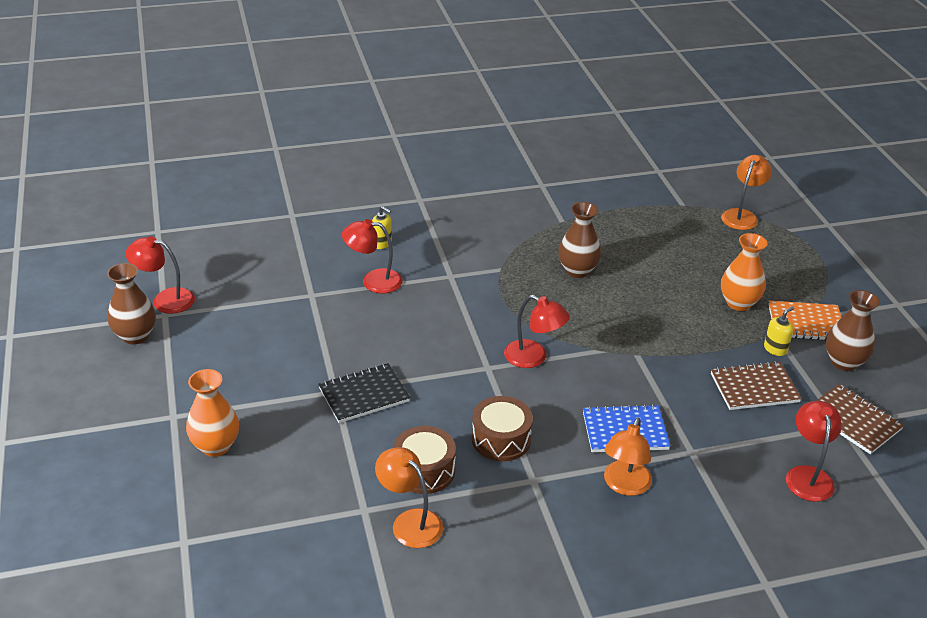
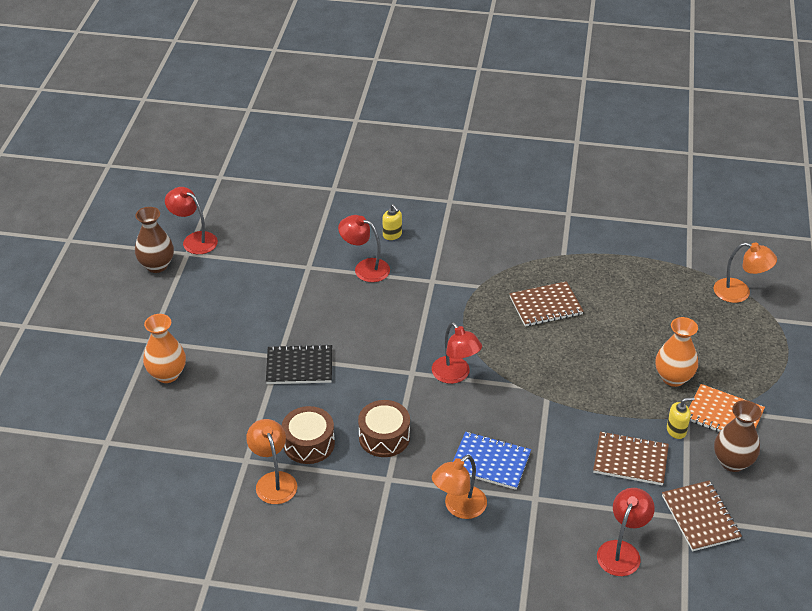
camera: 25 degrees right, 5 degrees up
brown vase [558,202,601,278] -> brown notebook [509,281,584,327]
orange lamp [721,155,772,230] -> orange lamp turned 60 degrees clockwise [713,242,777,303]

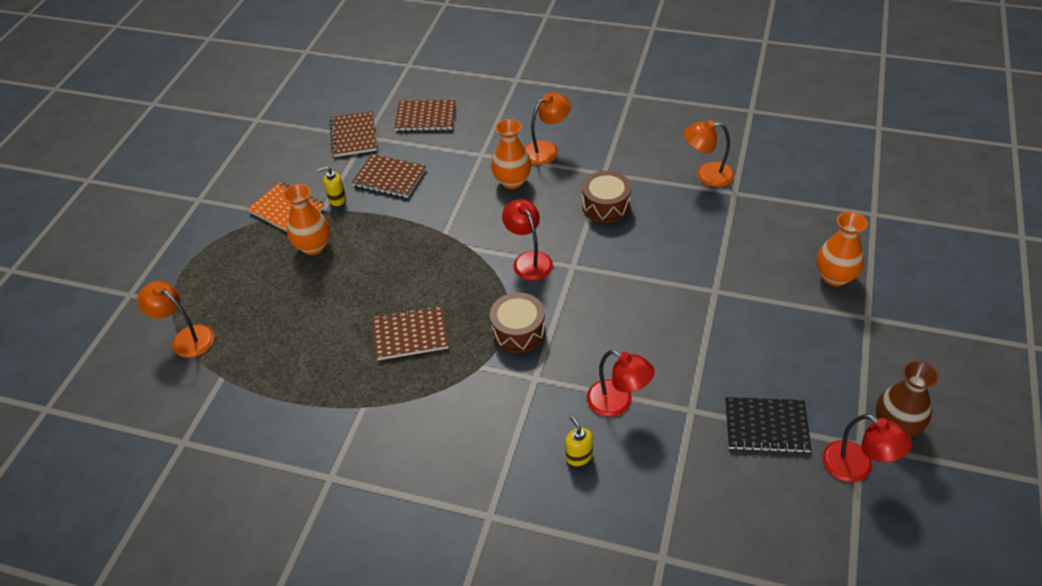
camera: 170 degrees left, 5 degrees up
orange lamp [246,419,297,504] -> orange lamp turned 105 degrees clockwise [684,120,734,187]
black notebook [266,344,332,384] -> black notebook moved to [725,397,812,454]
brown drum [282,406,335,464] -> brown drum moved to [490,292,545,353]
blue notebook [453,432,531,490] -> orange vase [491,119,532,189]
red lamp [597,488,655,576] -> brown notebook [394,100,456,131]
brown vase [714,400,762,472] -> none

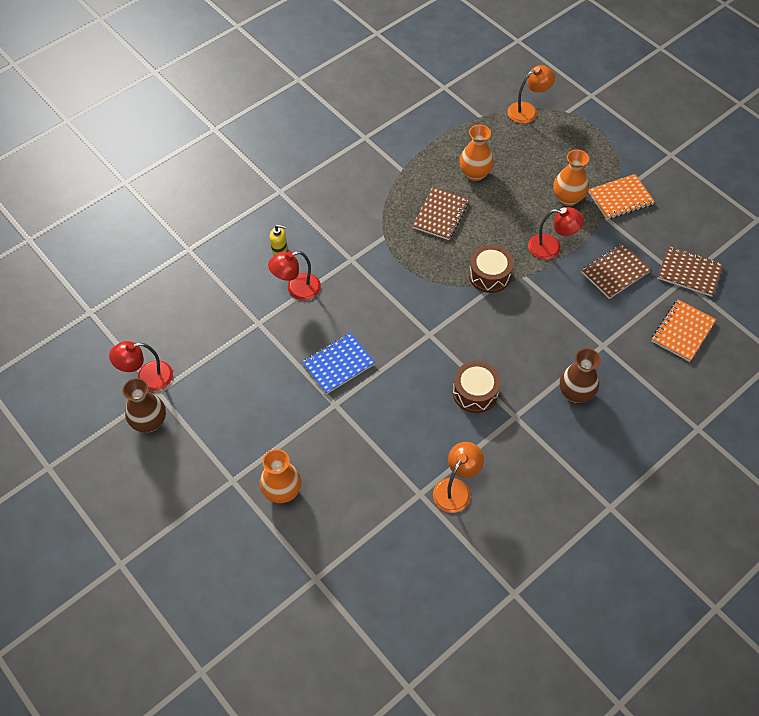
camera: 120 degrees right, 10 degrees up
yellow soap dispenser [318,166,346,206] -> none
brown notebook [394,100,456,131] -> orange notebook [651,299,716,362]
brown drum [490,292,545,353] -> brown drum moved to [469,245,514,293]
orange vase [491,119,532,189] -> orange vase moved to [459,125,494,181]
red lamp [502,199,553,281] -> red lamp moved to [528,207,584,260]
orange lamp [525,92,571,165] -> brown vase [560,348,601,403]
black notebook [725,397,812,454] -> none
none -> blue notebook [302,332,375,394]

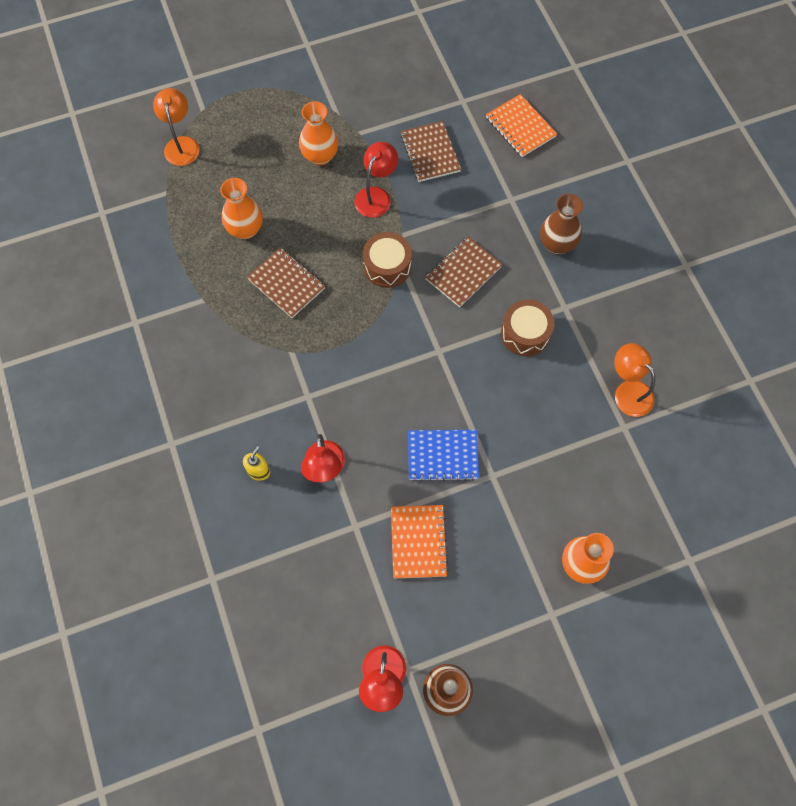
camera: 70 degrees left, 10 degrees up
blue notebook [302,332,375,394] -> blue notebook turned 75 degrees counterclockwise [408,430,479,481]
orange notebook [588,174,655,220] -> orange notebook moved to [391,505,449,578]
brown notebook [657,246,723,297] -> brown notebook moved to [425,237,503,307]

